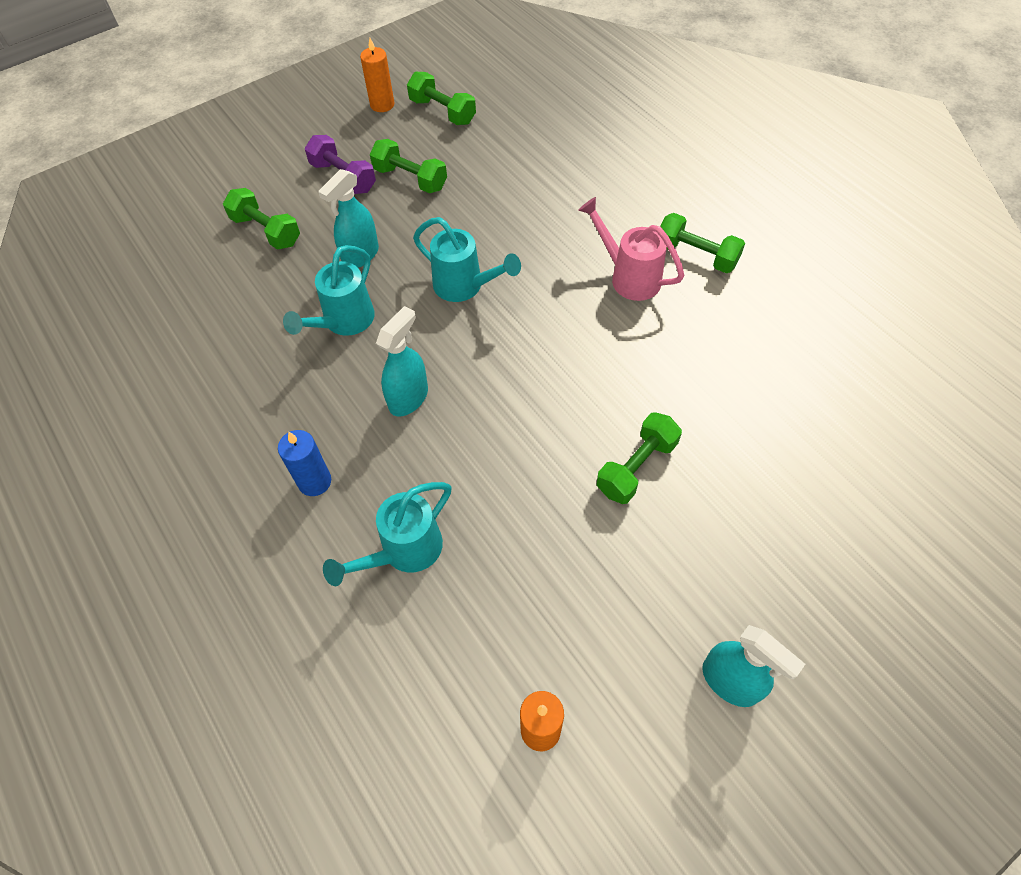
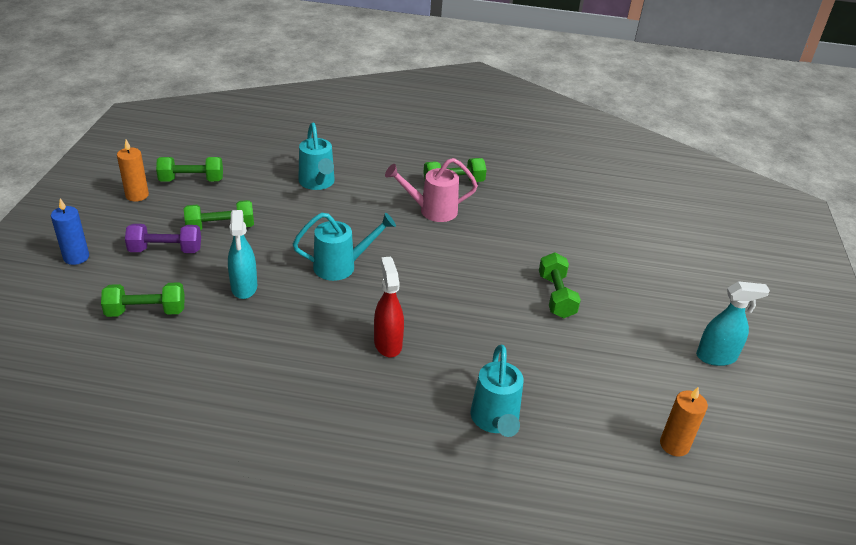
camera: 50 degrees left, 20 degrees down
blue candle [278,430,331,496] -> blue candle moved to [51,198,89,265]
turquoise watering can [283,245,375,336] -> turquoise watering can moved to [298,123,335,190]
turquoise spray bottle [376,306,428,417] -> red spray bottle [374,257,404,357]

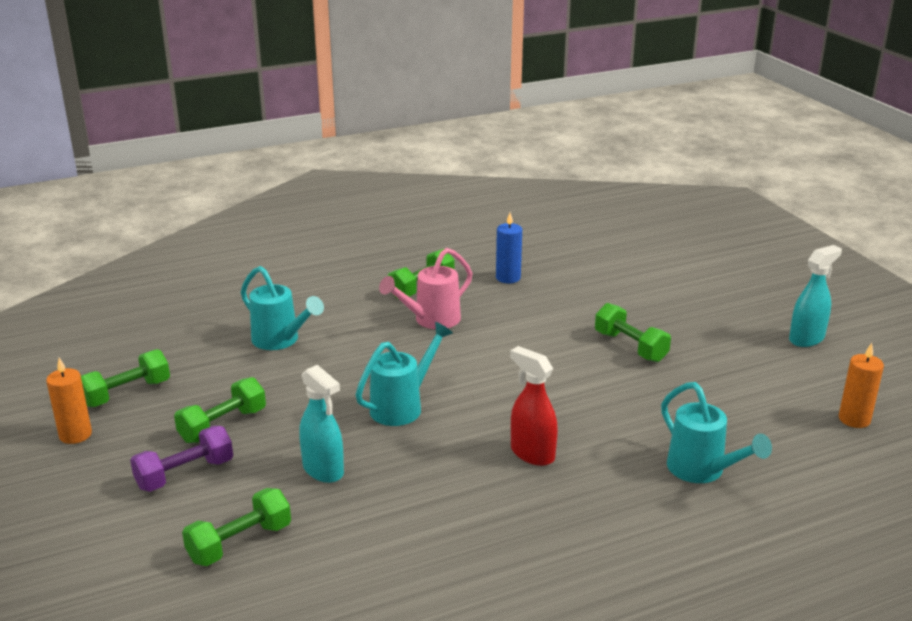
camera: 30 degrees left, 10 degrees down
blue candle [51,198,89,265] -> blue candle moved to [496,213,522,283]

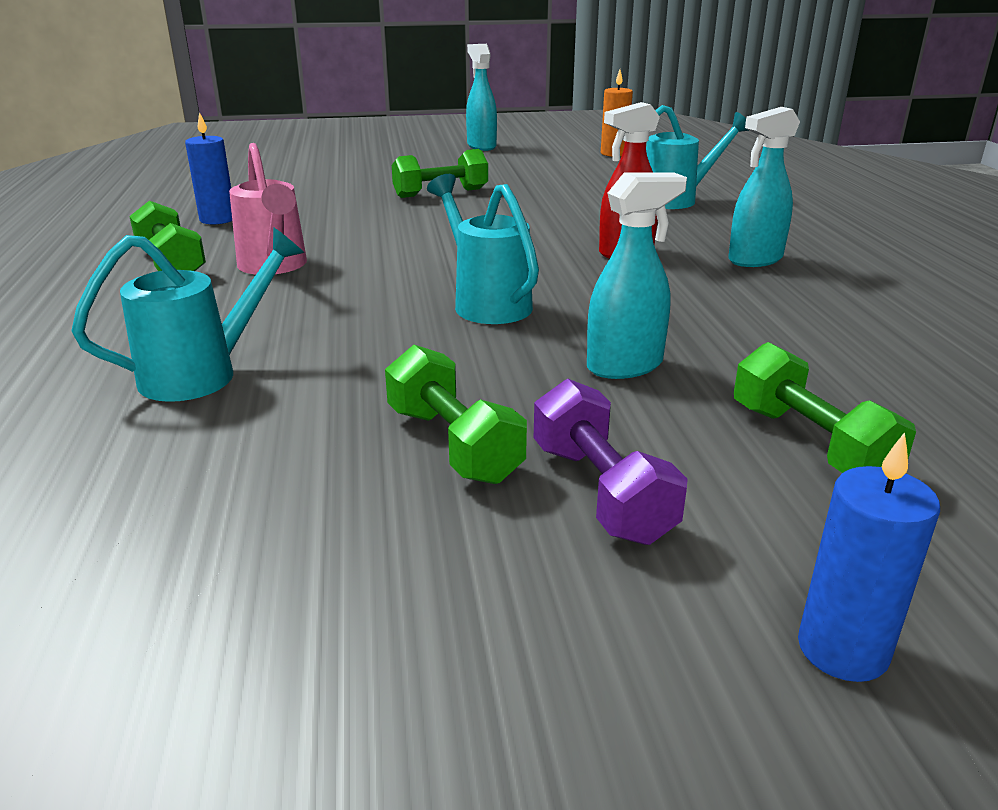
camera: 75 degrees left, 0 degrees up
orange candle [46,358,92,444] -> none
green dumbbell [81,349,170,407] -> none
none -> turquoise spray bottle [728,107,800,267]
none -> blue candle [798,432,940,682]

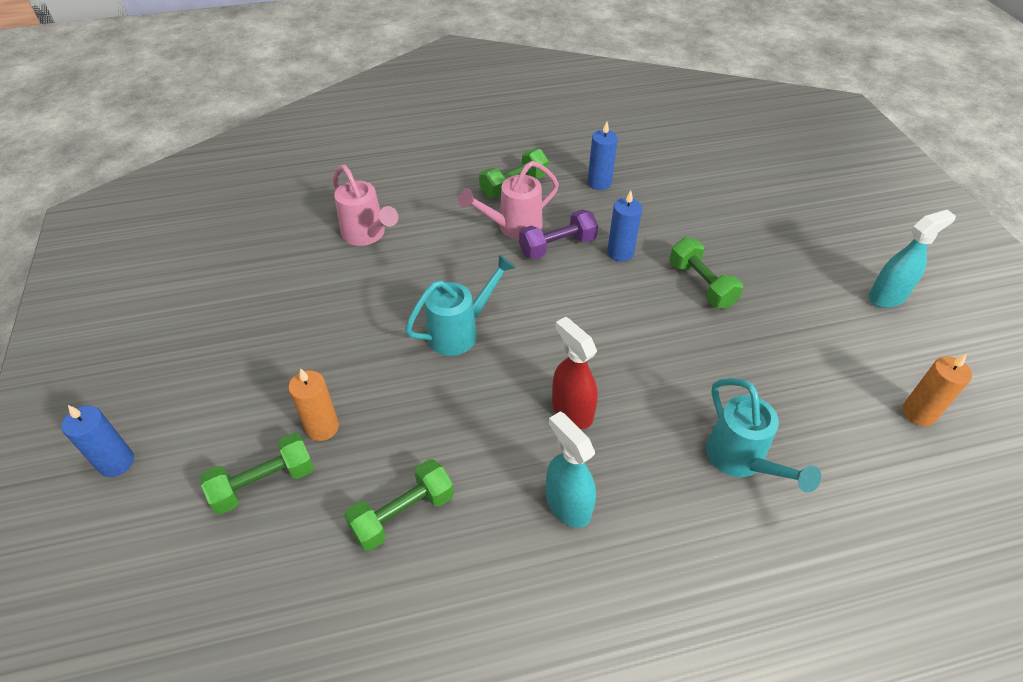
camera: 85 degrees right, 20 degrees up
turquoise watering can [71,227,304,402] -> pink watering can [333,165,398,246]
green dumbbell [385,345,527,484] -> green dumbbell moved to [344,459,454,551]
purple dumbbell [534,379,688,545] -> purple dumbbell moved to [519,210,598,259]
turquoise spray bottle [587,173,687,379] -> none
none -> orange candle [288,368,339,441]
none -> blue candle [607,190,642,262]

